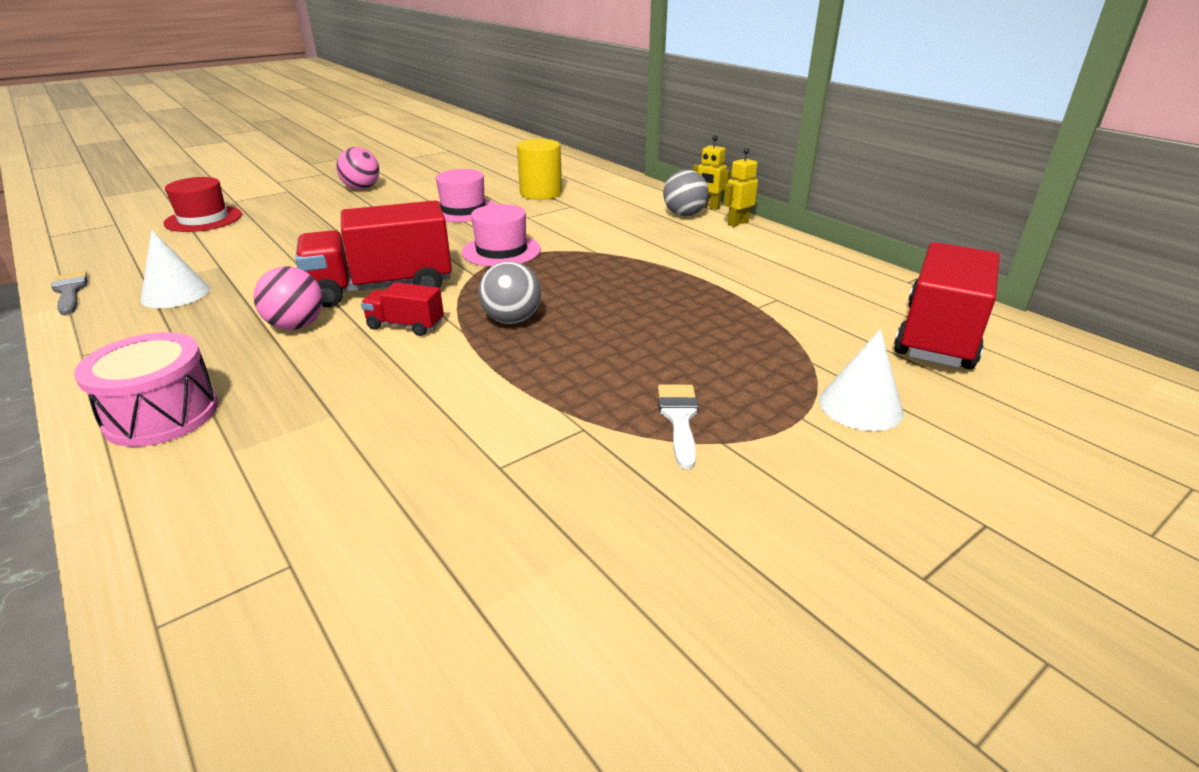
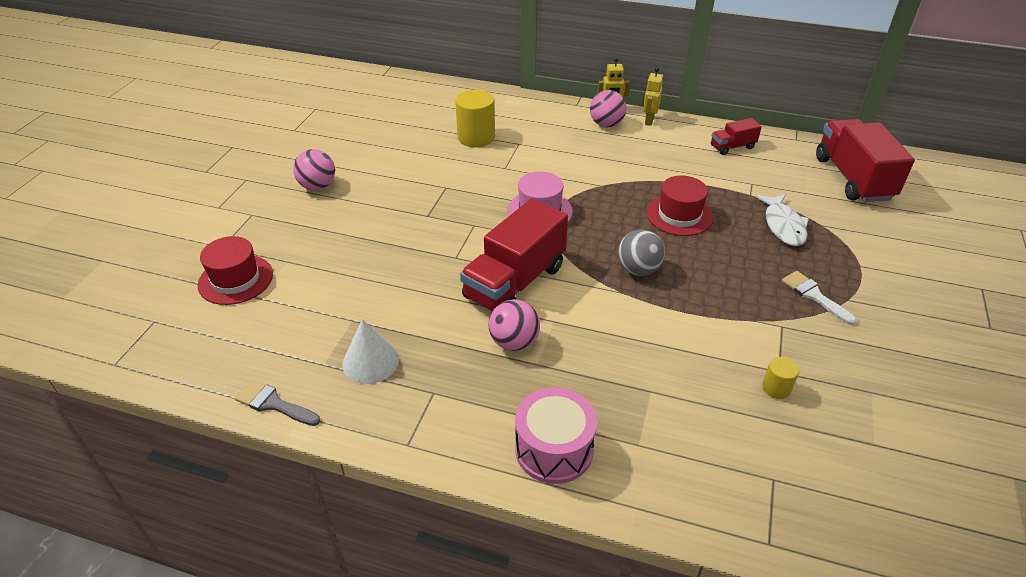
camera: 35 degrees left, 10 degrees up
red truck [361,282,444,336] -> red truck moved to [711,118,762,155]
pink hat [436,169,496,222] -> none
grey ball [663,170,709,216] -> pink ball [590,90,627,127]
white cone [819,329,904,431] -> none
none -> red hat [647,176,713,236]
none -> white fish [755,194,809,246]
none -> yellow cylinder [762,357,799,399]

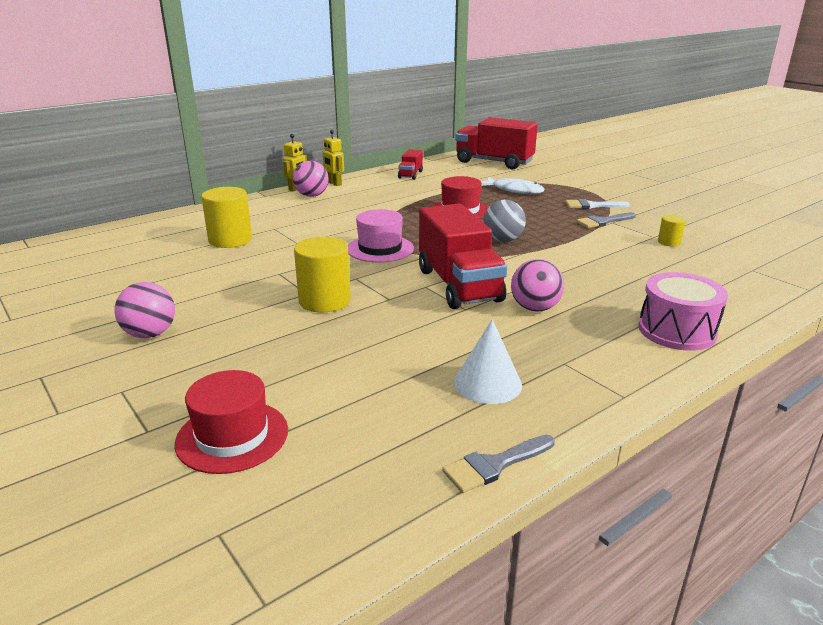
camera: 55 degrees left, 15 degrees down
none -> yellow cylinder [294,237,351,312]
none -> grey brush [576,212,636,228]

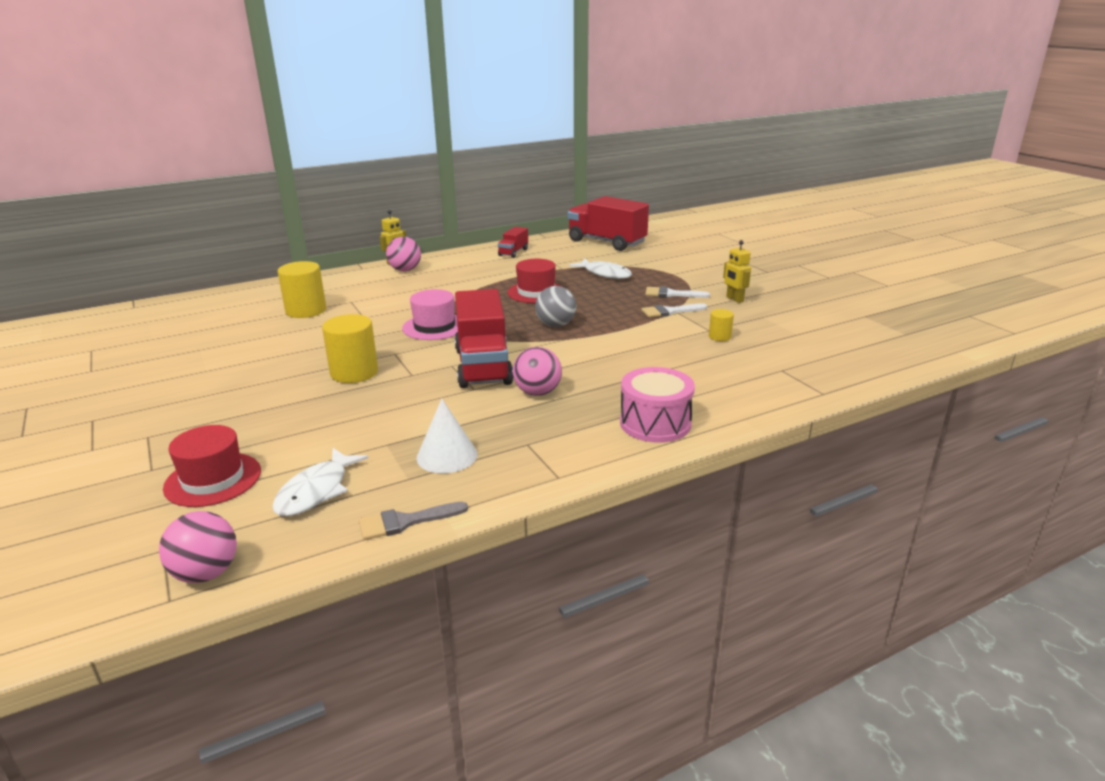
camera: 10 degrees right, 0 degrees up
pink ball [114,282,175,338] -> pink ball moved to [159,511,237,583]
yellow robot [323,130,344,186] -> yellow robot moved to [723,240,751,303]
grey brush [576,212,636,228] -> white brush [641,303,707,318]
none -> white fish [272,448,368,516]

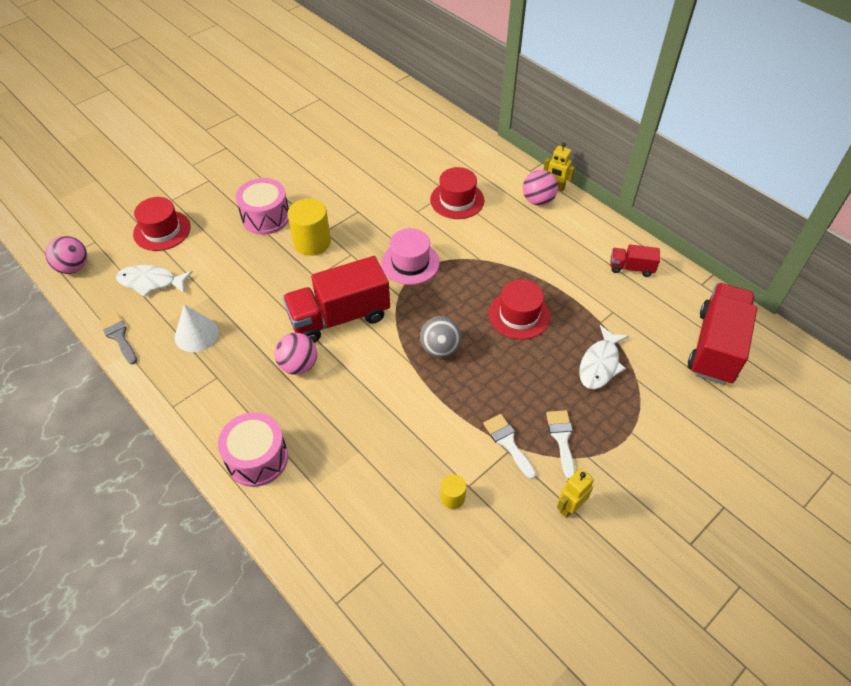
camera: 75 degrees right, 25 degrees up
yellow cylinder [277,261,326,318] -> none
none -> pink drum [236,178,289,235]
none -> red hat [430,167,485,219]

